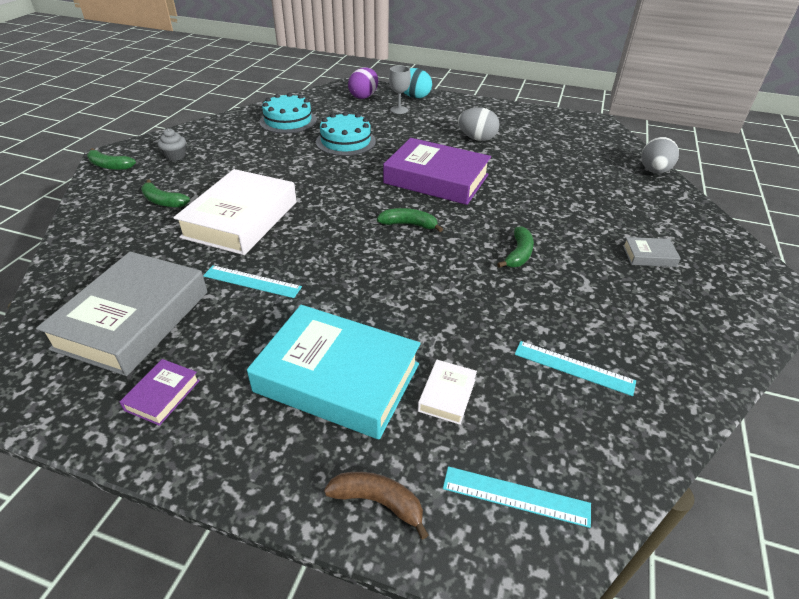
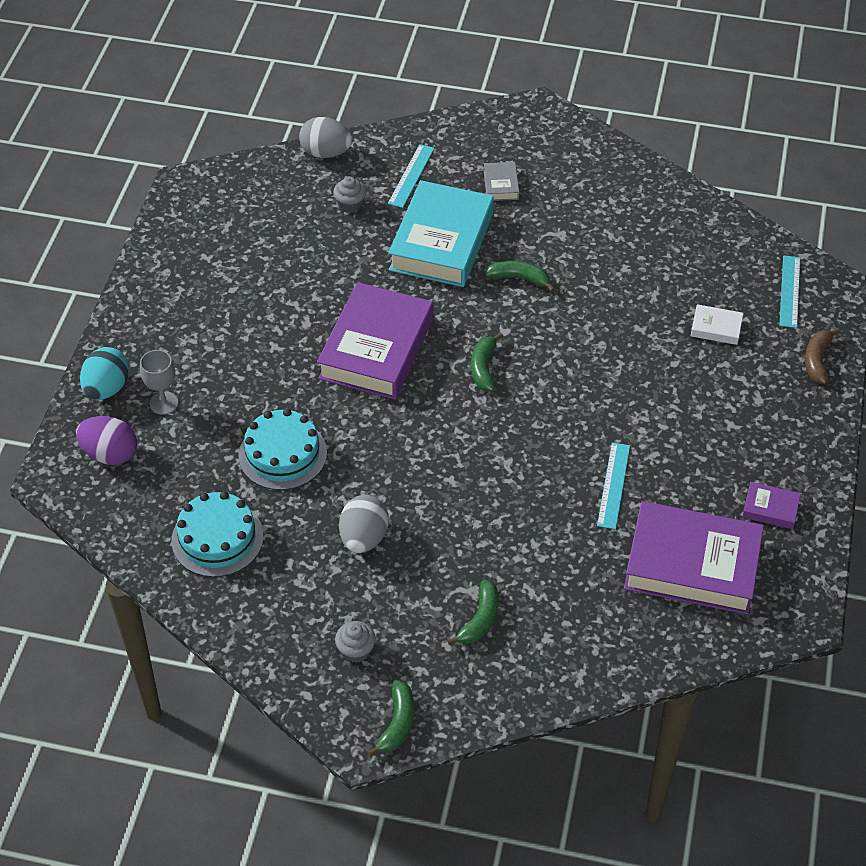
camera: 95 degrees left, 10 degrees up
grey book [36,251,207,376] -> purple book [624,501,764,615]
white book [173,169,296,255] -> none
turquoise book [247,305,421,439] -> turquoise book moved to [388,180,494,287]
grey egg [458,107,500,141] -> grey egg moved to [339,495,389,553]
turquoise ruler [515,341,636,396] -> turquoise ruler moved to [388,144,434,208]
none -> grey cupcake [333,177,366,213]

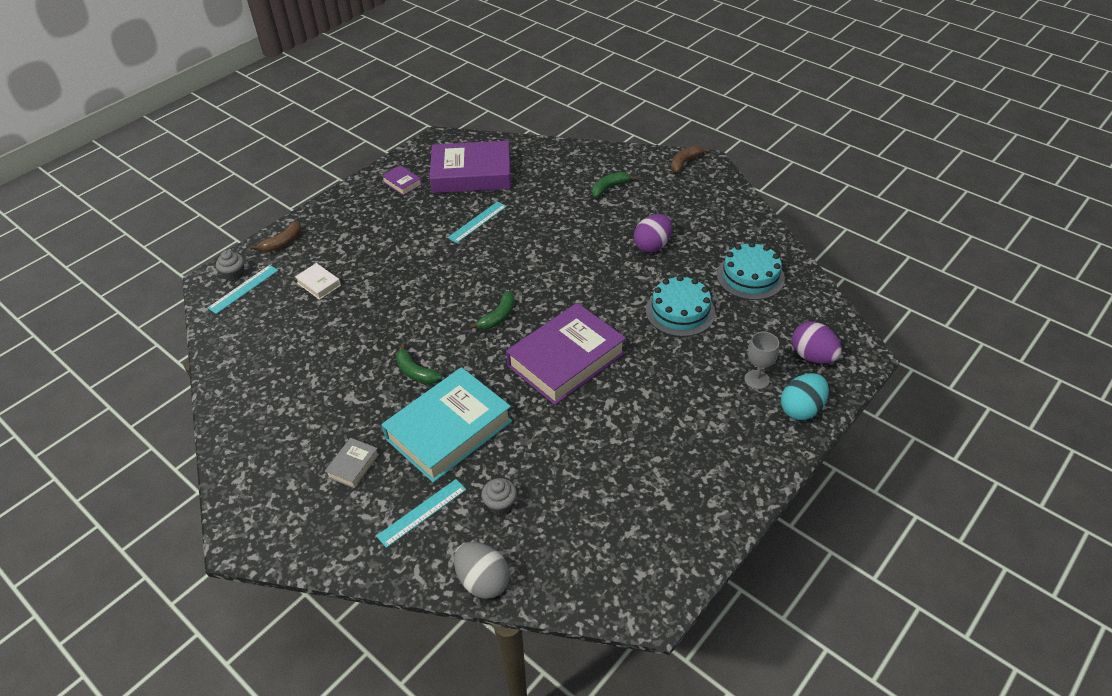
camera: 150 degrees left, 5 degrees down
grey cupcake [335,621,376,663] -> grey cupcake moved to [216,250,244,281]
grey egg [339,495,389,553] -> purple egg [634,214,672,253]
green banana [367,680,414,756] -> brown banana [671,146,709,173]
purple book [624,501,764,615] -> purple book turned 45 degrees counterclockwise [429,141,511,193]

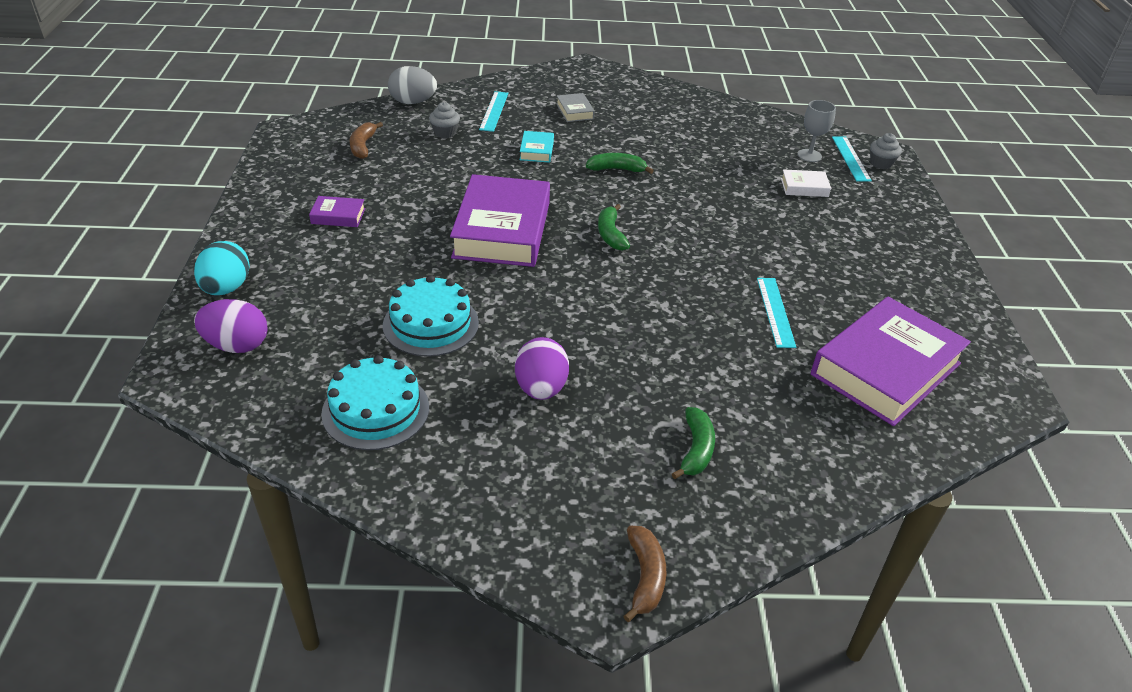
camera: 135 degrees right, 5 degrees down
brown banana [250,221,301,252] -> brown banana moved to [350,122,383,159]
purple book [382,165,422,195] -> purple book moved to [309,196,365,227]
turquoise book [382,367,512,483] -> turquoise book [520,131,554,163], size x0.42
grey goblet [744,332,779,389] -> grey goblet moved to [798,100,836,162]

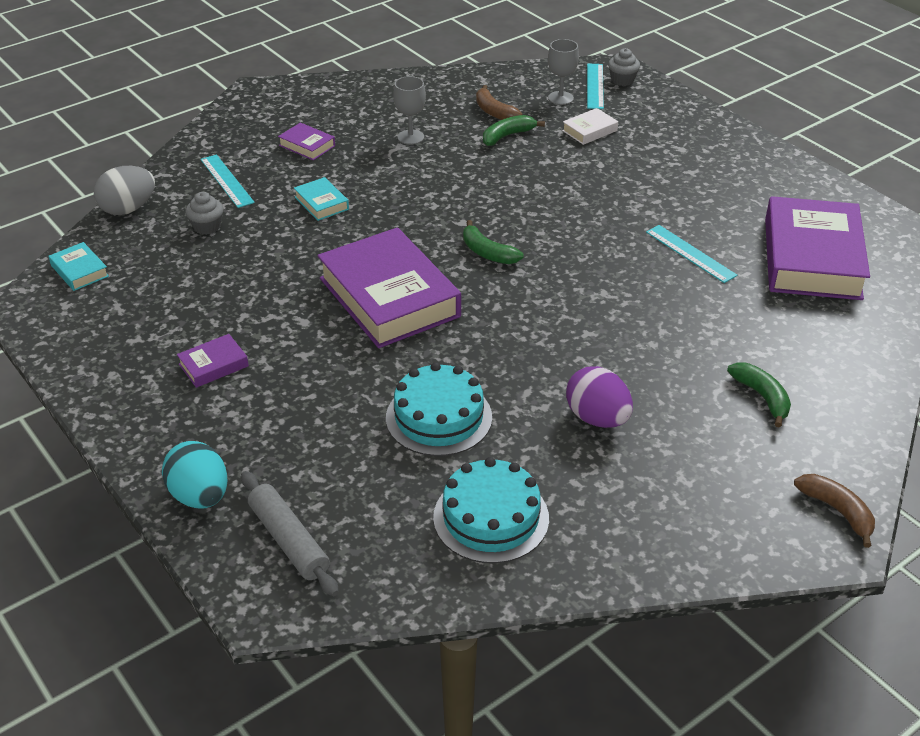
camera: 35 degrees left, 0 degrees up
purple egg [194,299,268,353] -> grey rolling pin [241,471,339,596]
brown banana [350,122,383,159] -> brown banana moved to [476,85,522,120]
grey book [556,93,595,122] -> purple book [278,122,335,160]
green banana [586,153,654,174] -> green banana moved to [483,115,545,146]
turquoise ruler [832,136,872,181] -> turquoise ruler turned 45 degrees clockwise [587,63,604,109]
none -> turquoise book [48,242,109,291]
none -> grey goblet [393,76,426,145]

